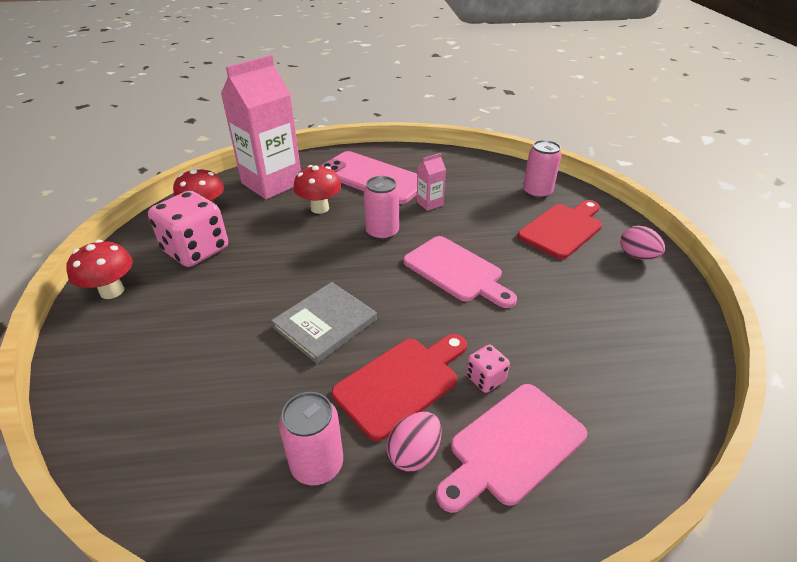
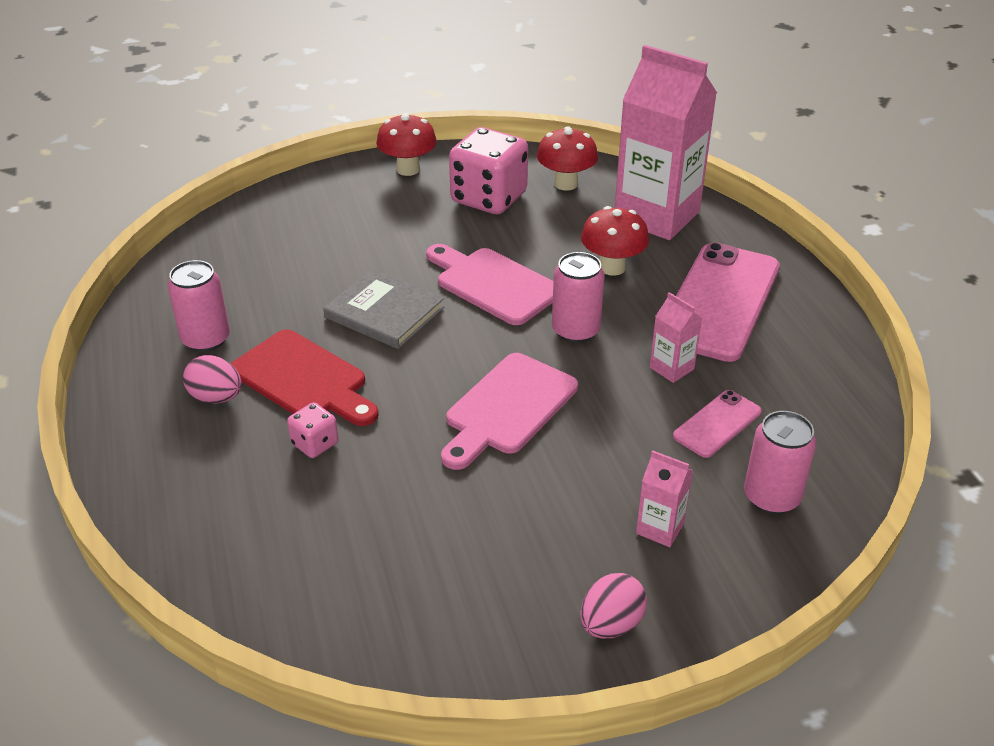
camera: 80 degrees right, 0 degrees up
pink cutting board [436,384,587,513] -> pink cutting board moved to [426,244,553,325]
red cutting board [518,200,602,259] -> pink carton [636,450,693,547]
none -> pink phone [673,390,762,458]

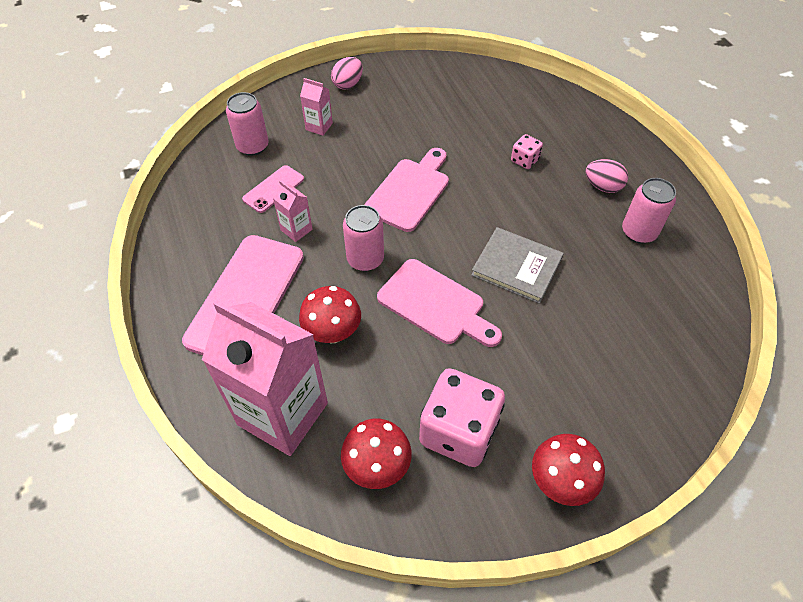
camera: 175 degrees right, 15 degrees up
red cutting board [231,330,379,426] -> none

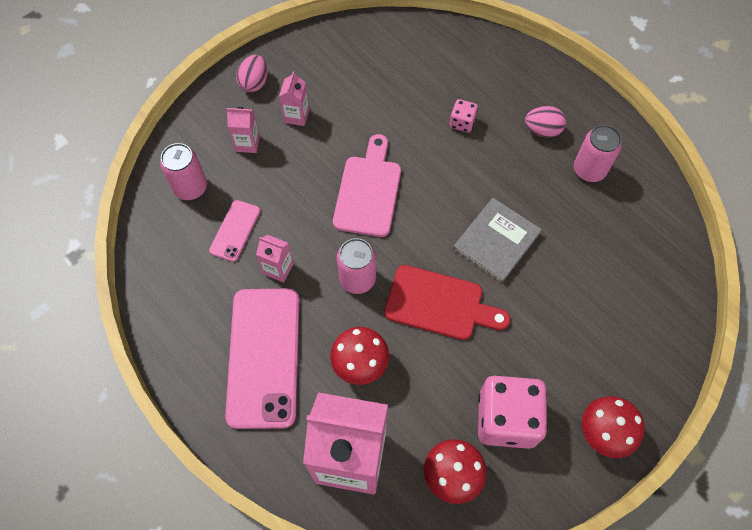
camera: 20 degrees left, 10 degrees up
pink cutting board [377,259,502,347] -> red cutting board [384,265,510,340]
grey book [471,227,564,304] -> grey book turned 60 degrees counterclockwise [453,198,542,283]
none -> pink carton [279,71,309,126]

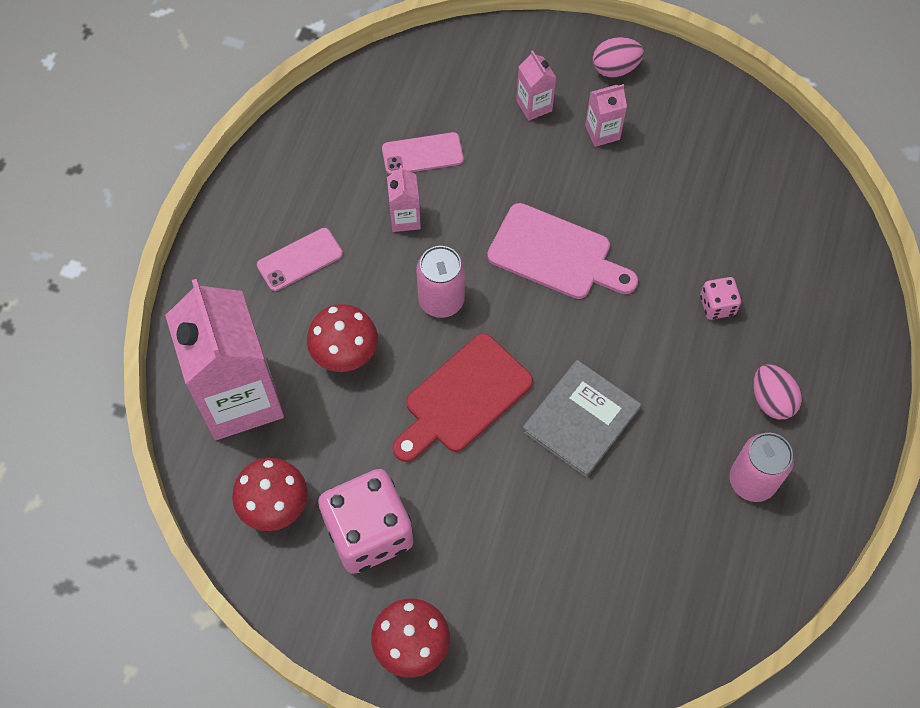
camera: 60 degrees right, 0 degrees up
pink can [160,143,207,200] -> none
pink phone [225,289,299,429] -> pink phone [257,228,343,291], size x0.48
pink cutting board [333,134,401,237] -> pink cutting board turned 45 degrees clockwise [487,203,638,299]
red cutting board [384,265,510,340] -> red cutting board turned 60 degrees clockwise [392,333,533,462]
grey book [453,198,542,283] -> grey book turned 60 degrees counterclockwise [522,360,641,478]

